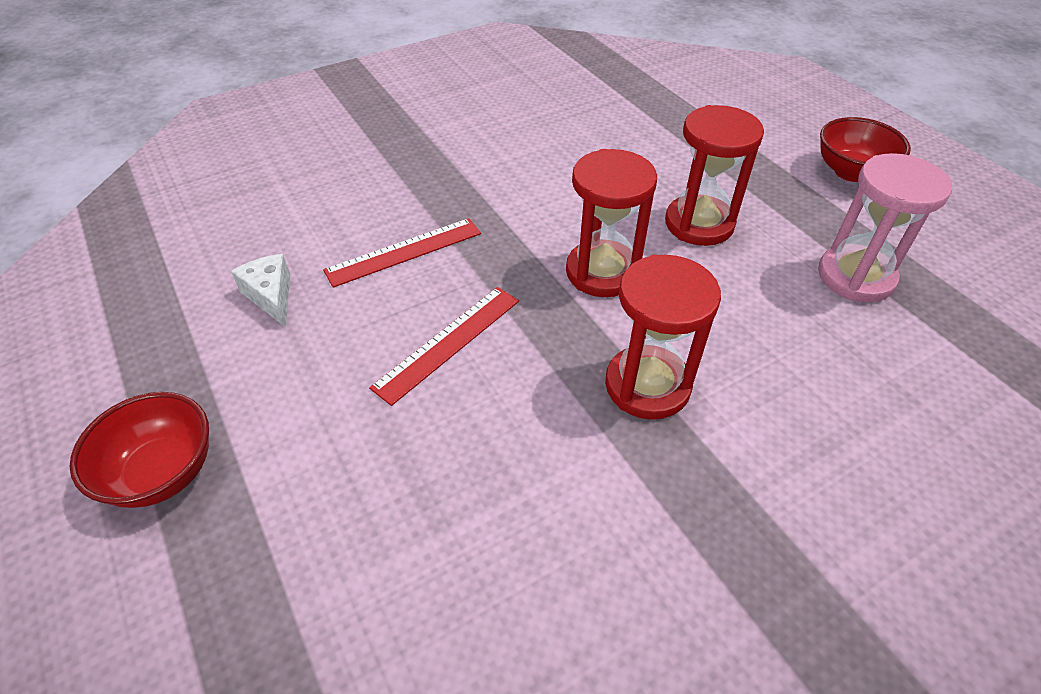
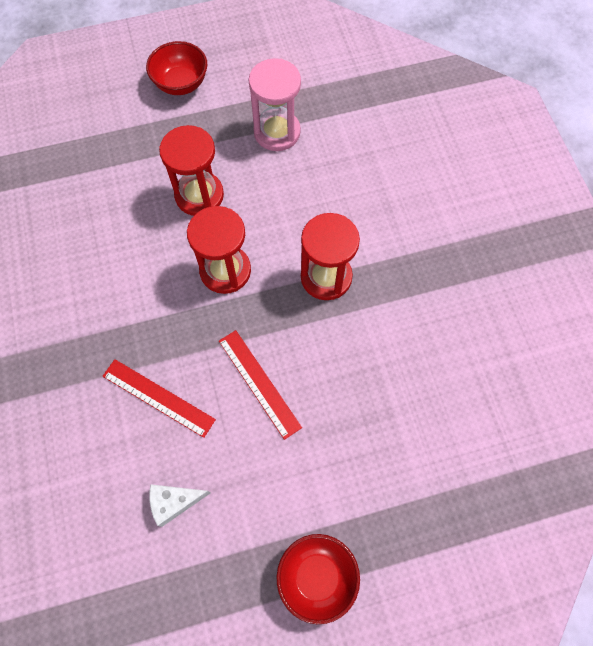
camera: 75 degrees left, 20 degrees up
red ruler [323,218,481,288] -> red ruler turned 45 degrees counterclockwise [102,359,216,438]

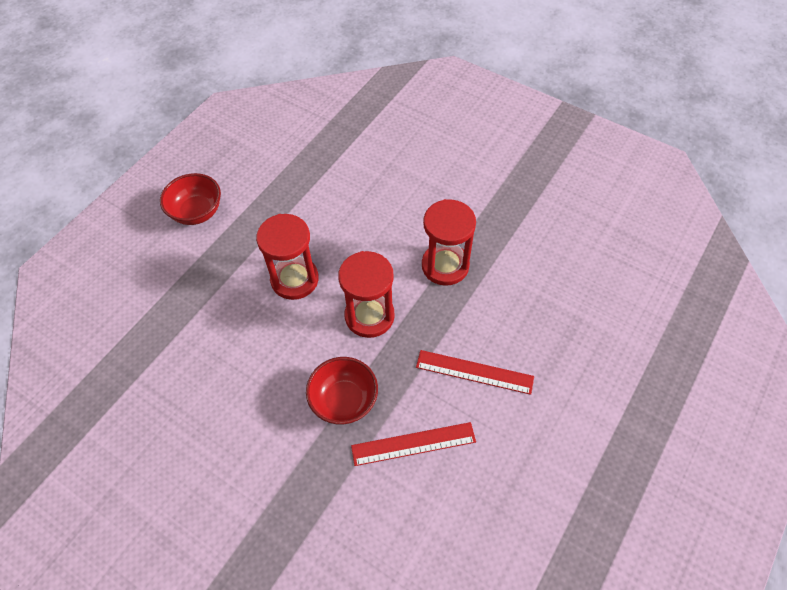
camera: 40 degrees left, 10 degrees down
white cheese [149,484,210,527] -> none
pink hourglass [249,58,301,151] -> none
red bowl [276,534,360,624] -> red bowl moved to [306,357,378,424]

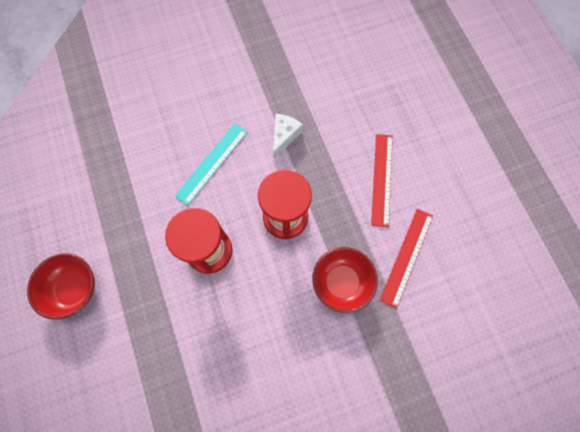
camera: 55 degrees left, 15 degrees up
red ruler [416,350,534,395] -> red ruler turned 45 degrees counterclockwise [371,134,393,227]
red hourglass [422,199,476,286] -> white cheese [273,114,303,159]
none -> turquoise ruler [175,123,248,205]

